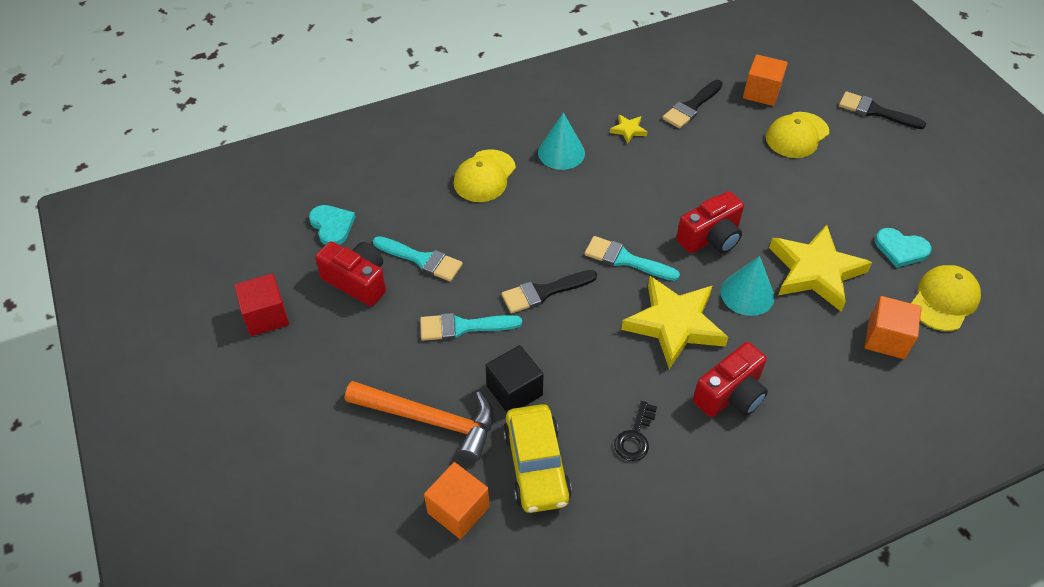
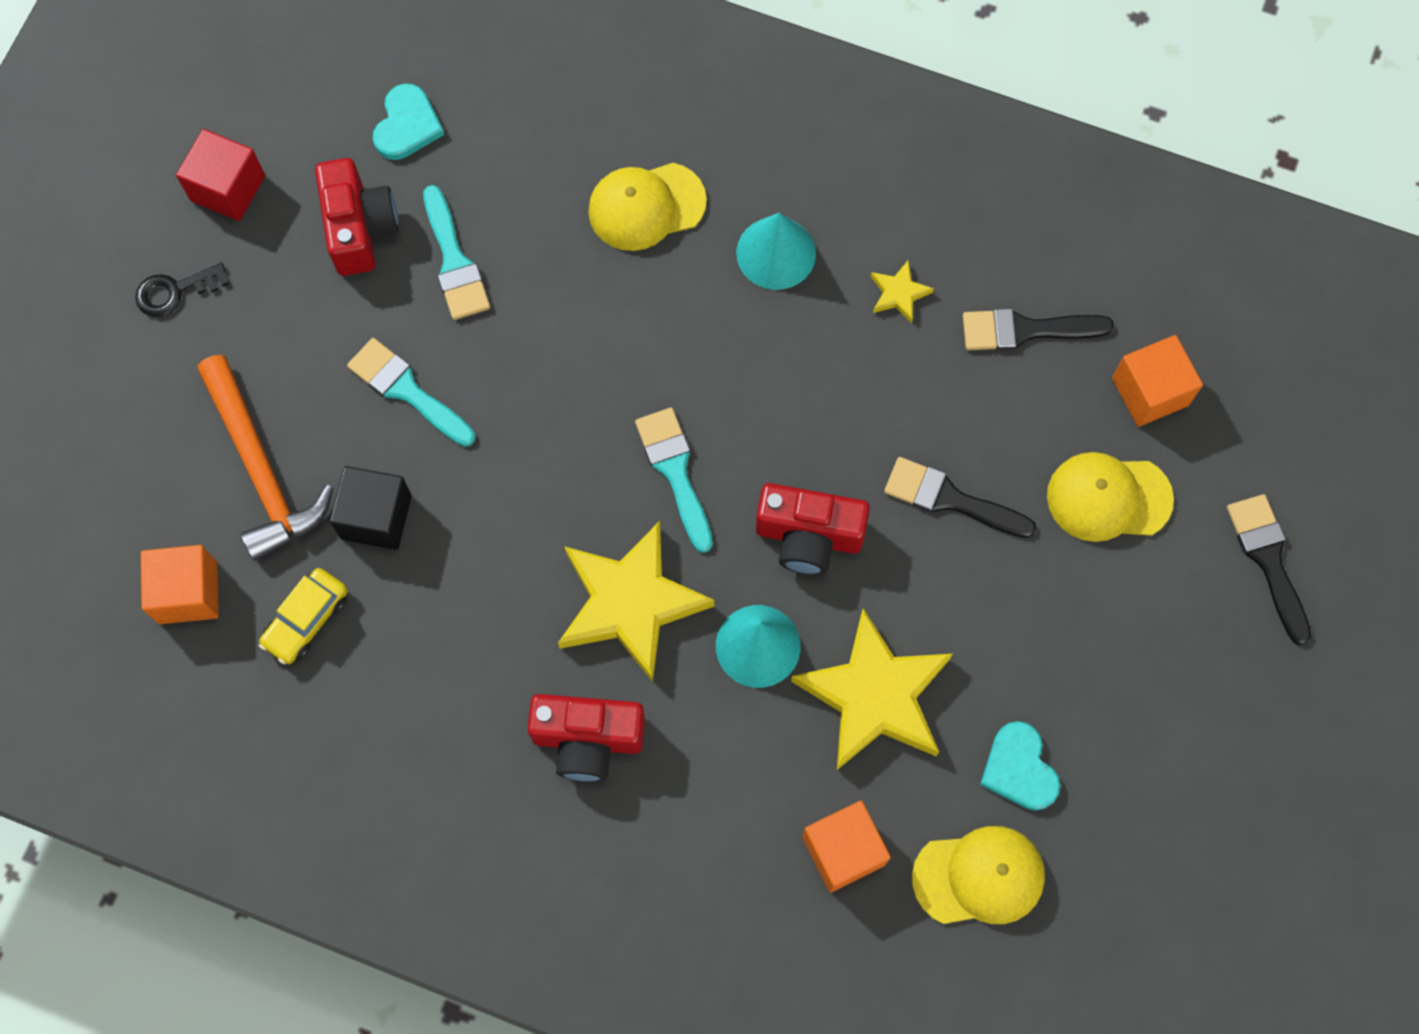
camera: 45 degrees right, 20 degrees up
black brush [501,270,597,313] -> black brush moved to [884,457,1037,538]
yellow car [503,404,572,513] -> yellow car [259,568,348,664], size x0.63
black key [614,401,657,461] -> black key moved to [135,263,229,317]

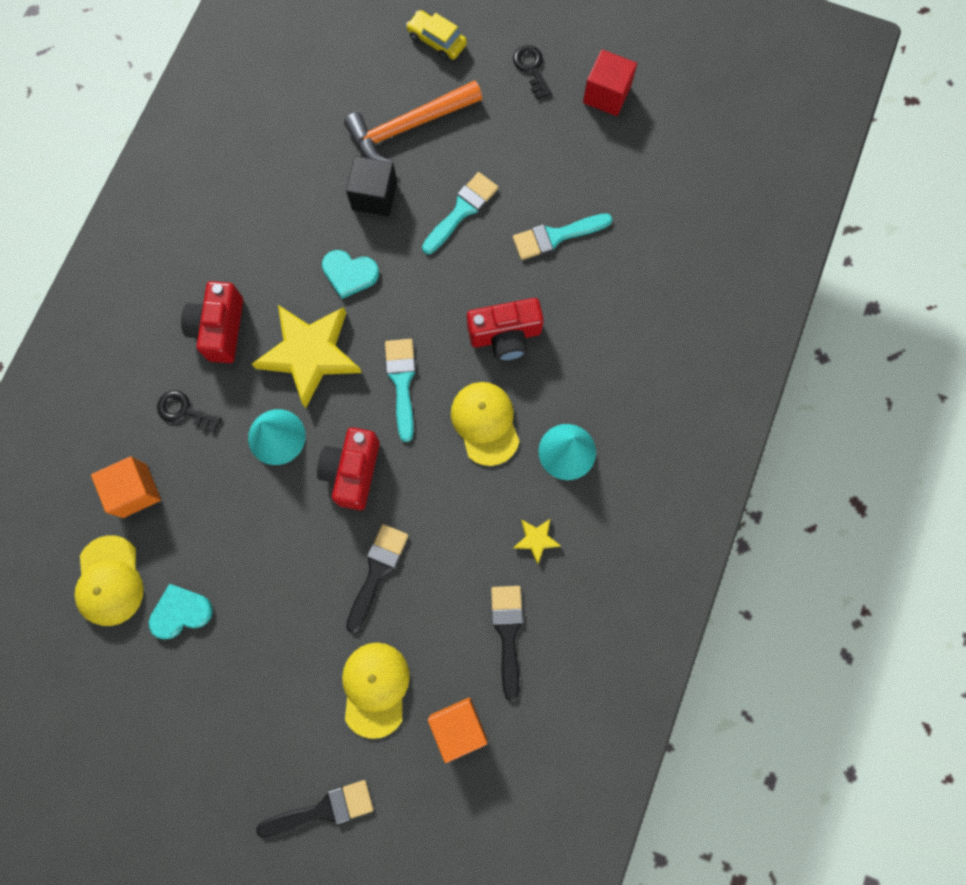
camera: 90 degrees right, 5 degrees up
orange cube [141,545,219,624] -> none
yellow car [259,568,348,664] -> yellow car moved to [406,10,467,61]
red camera [315,158,399,276] -> red camera moved to [467,298,544,361]
turquoise heart [372,84,444,160] -> turquoise heart moved to [322,250,379,299]
yellow cap [588,163,707,251] -> yellow cap moved to [451,382,520,466]
turquoise brush [635,408,713,553] -> turquoise brush turned 75 degrees counterclockwise [385,339,416,442]
yellow star [791,608,953,770] -> none
none -> black key [157,391,222,433]

